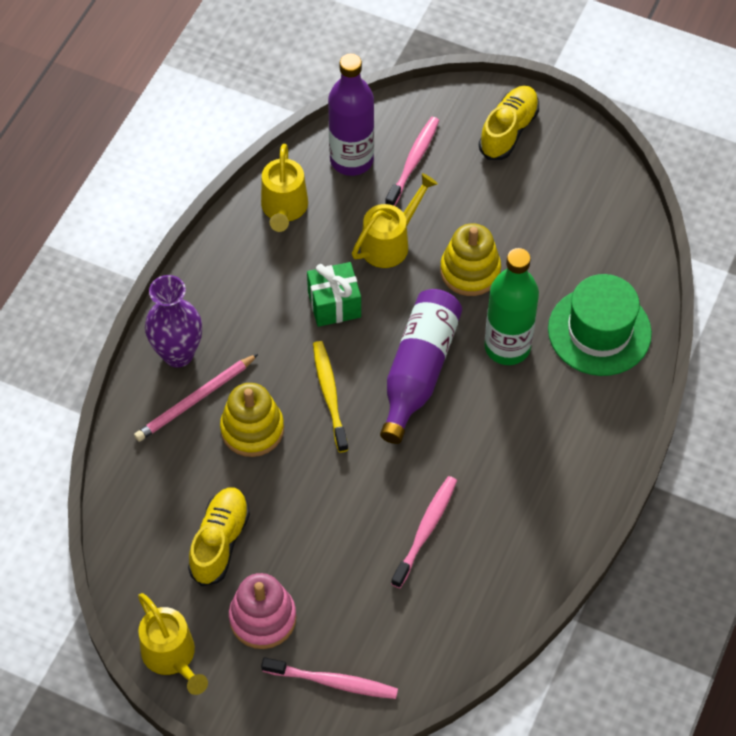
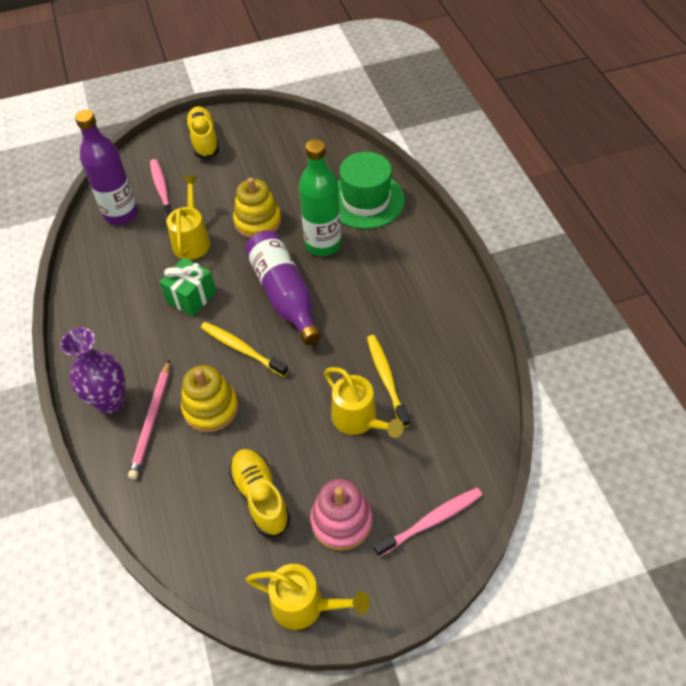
camera: 40 degrees left, 5 degrees down
yellow watering can [261,144,308,232] -> yellow watering can moved to [324,367,404,438]
pink toothbrush [391,476,457,588] -> yellow toothbrush [367,335,410,428]

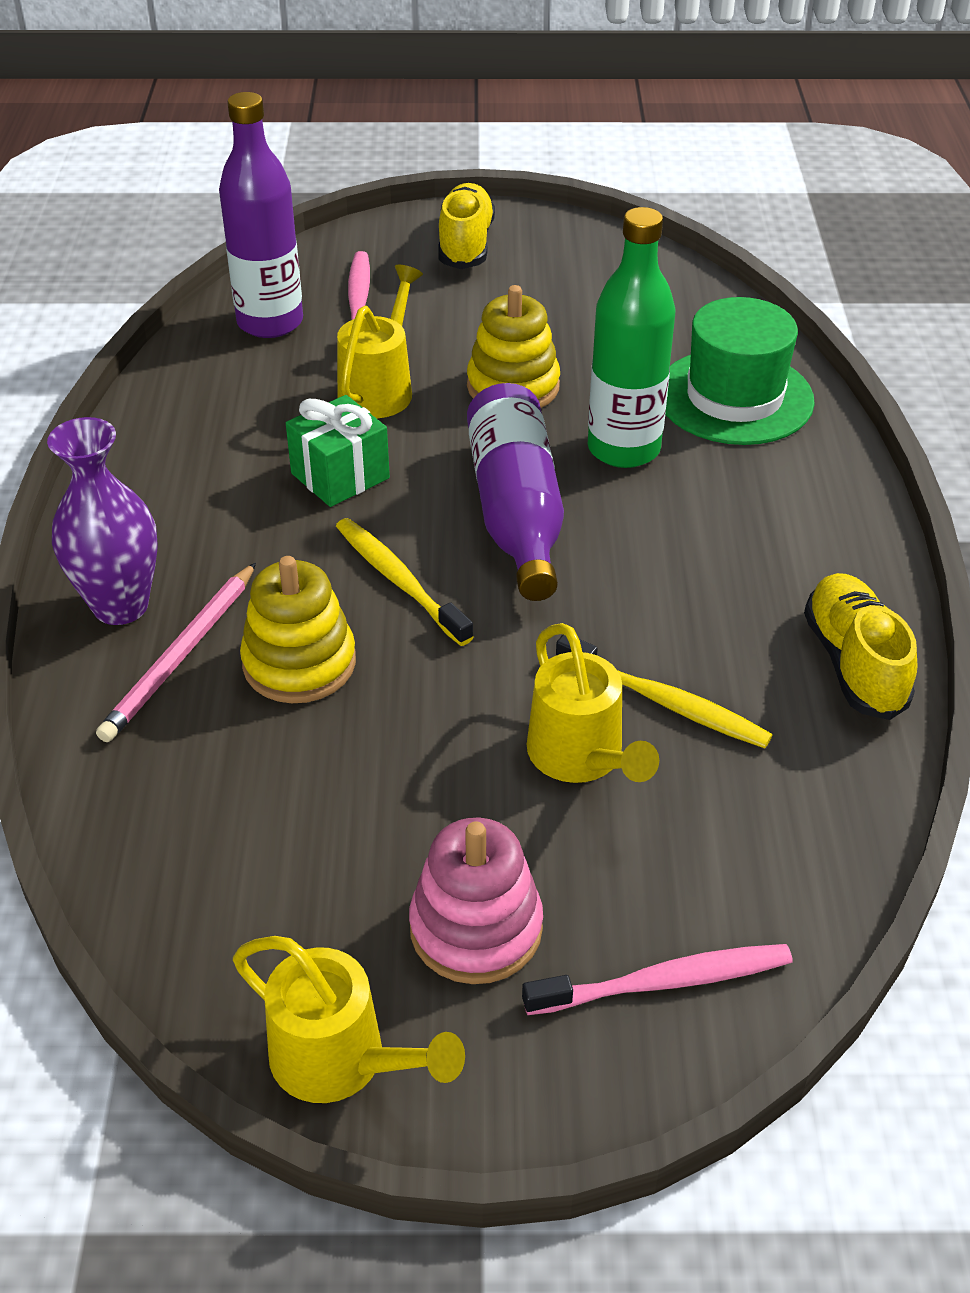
camera: 15 degrees right, 10 degrees down
yellow shoe [229,449,290,536] -> yellow shoe moved to [804,573,917,720]
yellow toothbrush [367,335,410,428] -> yellow toothbrush turned 120 degrees clockwise [556,635,773,748]

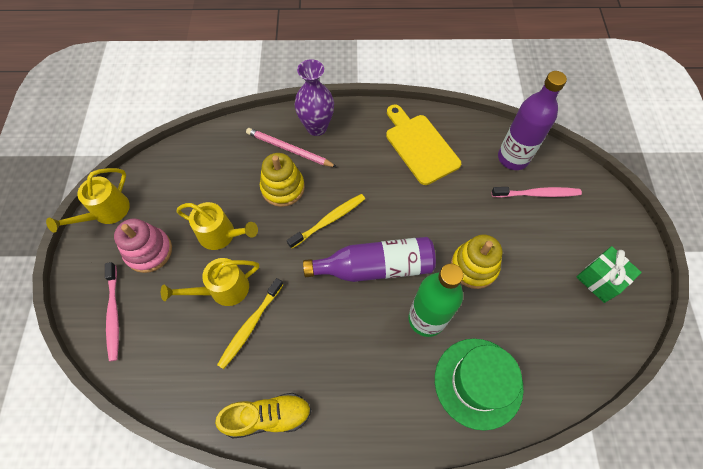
camera: 90 degrees right, 20 degrees up
green gift [286,395,390,507] -> green gift moved to [577,246,642,303]
yellow watering can [337,265,423,418] -> yellow watering can moved to [177,202,258,250]
yellow shoe [438,183,495,269] -> none
none -> yellow cutting board [386,105,461,185]

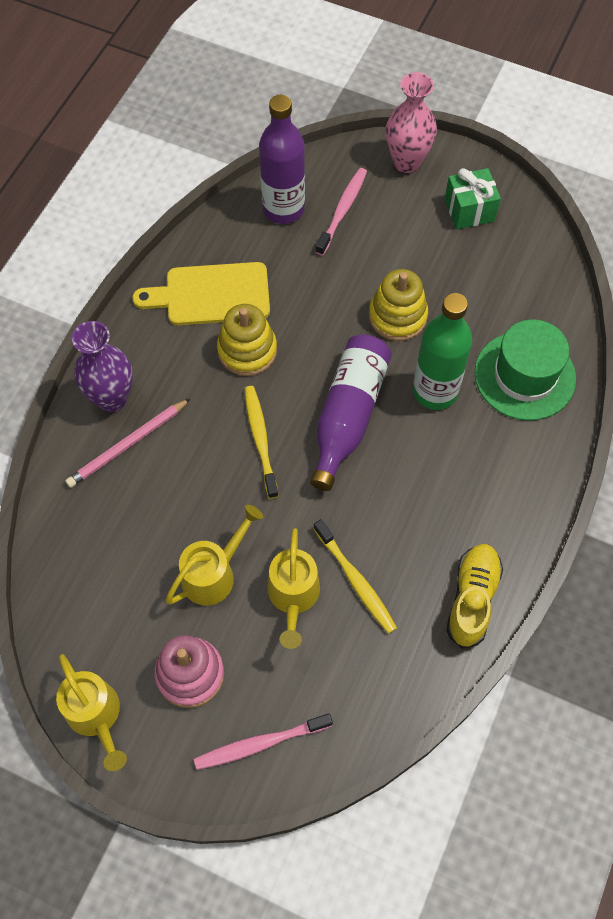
camera: 65 degrees left, 0 degrees up
pink toothbrush [105,262,119,362] -> pink toothbrush turned 150 degrees clockwise [194,713,333,770]
yellow stacking toy [260,153,305,207] -> yellow stacking toy moved to [217,304,277,376]
none -> pink vase [386,72,437,173]

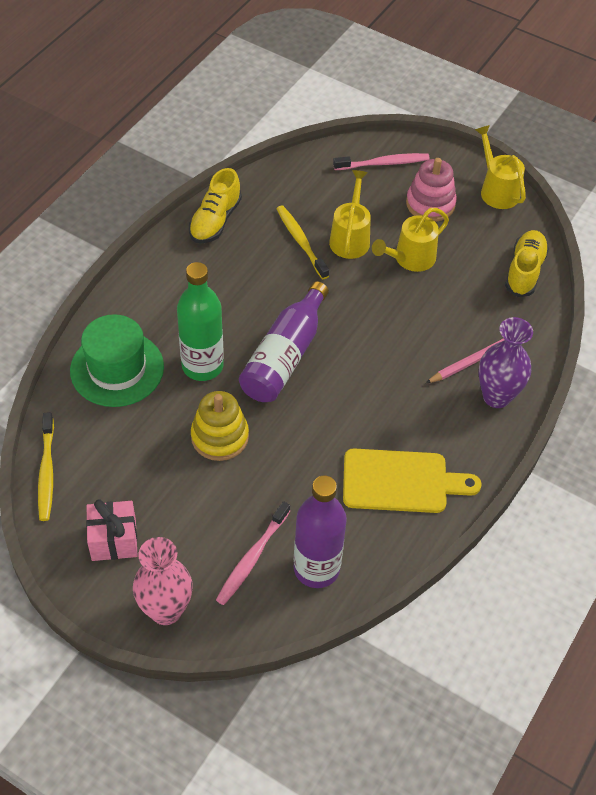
camera: 175 degrees left, 10 degrees down
yellow stacking toy [217,304,277,376] -> none
yellow toothbrush [244,386,279,499] -> yellow toothbrush moved to [38,412,54,521]
green gift [445,168,501,229] -> pink gift [86,499,137,561]
none -> yellow shoe [505,230,549,297]

